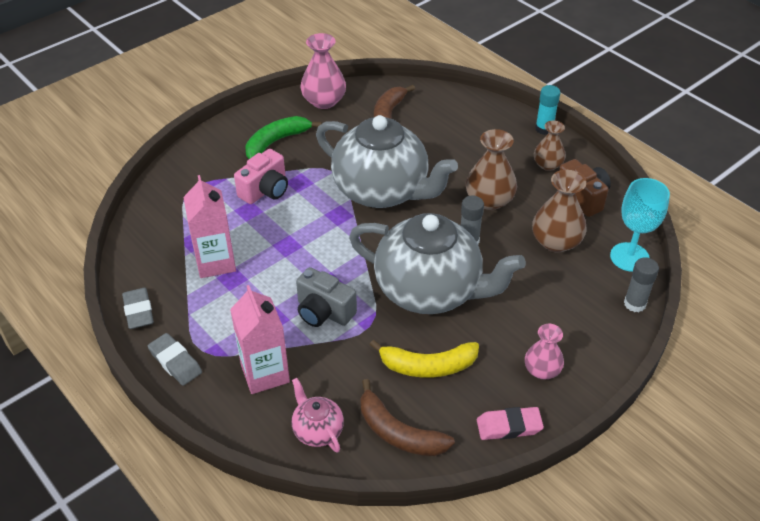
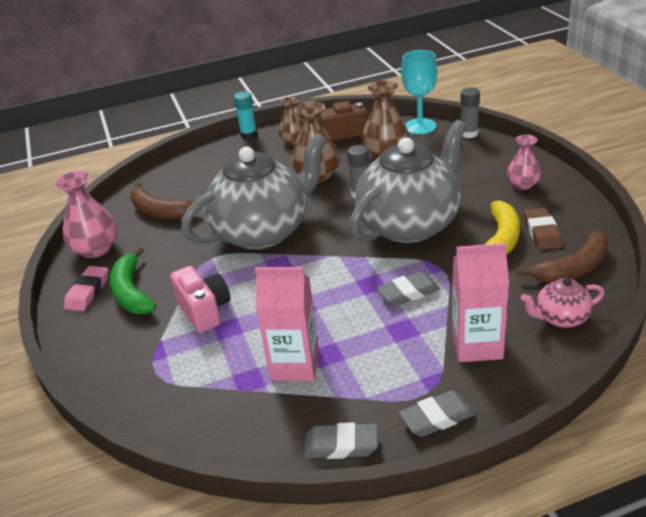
camera: 65 degrees left, 10 degrees down
grey camera [296,267,357,327] -> grey eraser [377,271,440,306]
pink eraser [477,407,544,440] -> pink eraser moved to [64,266,108,311]
none -> brown eraser [524,208,562,250]

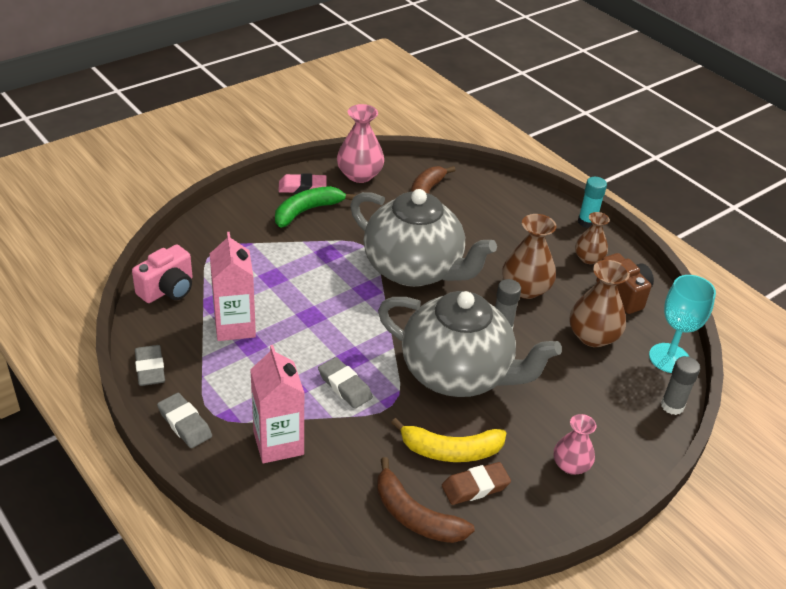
camera: 65 degrees right, 5 degrees up
pink camera [170,266,231,333] -> pink camera moved to [132,245,192,303]
pink teapot [521,277,605,328] -> none

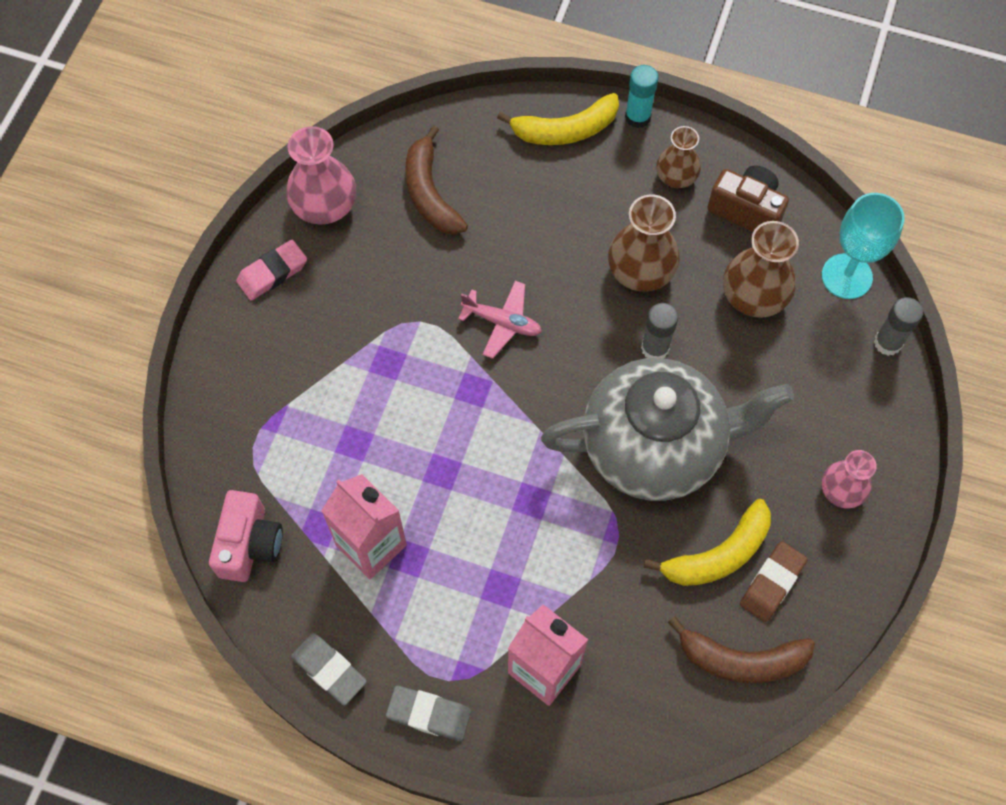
camera: 30 degrees left, 25 degrees up
green banana [275,186,356,228] -> none
grey eraser [318,357,373,409] -> none
grey teapot [350,189,497,287] -> pink plane [458,281,542,359]
none -> yellow banana [497,93,619,145]

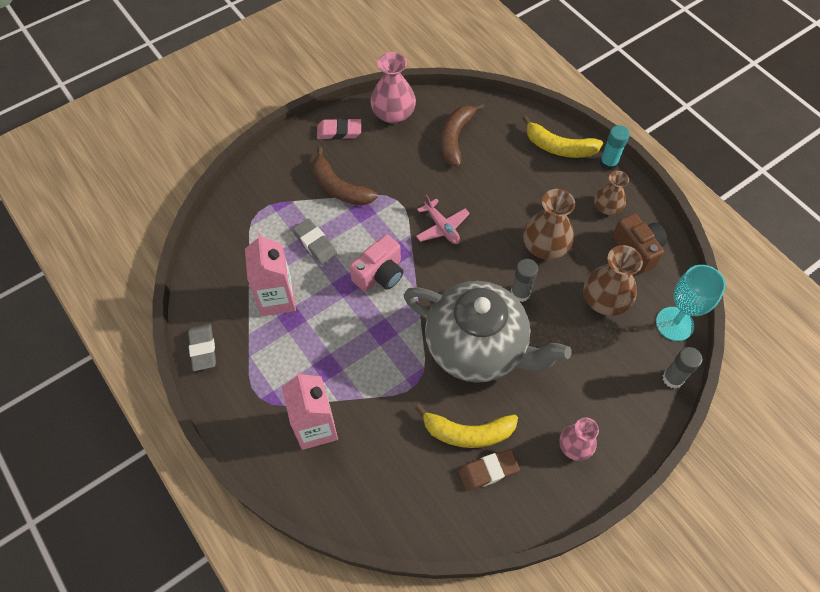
camera: 35 degrees right, 5 degrees down
pink camera [209,490,283,582] -> pink camera moved to [350,234,403,292]
grey eraser [386,686,471,741] -> grey eraser moved to [293,218,337,265]
brown banana [668,617,815,683] -> brown banana moved to [312,147,378,205]

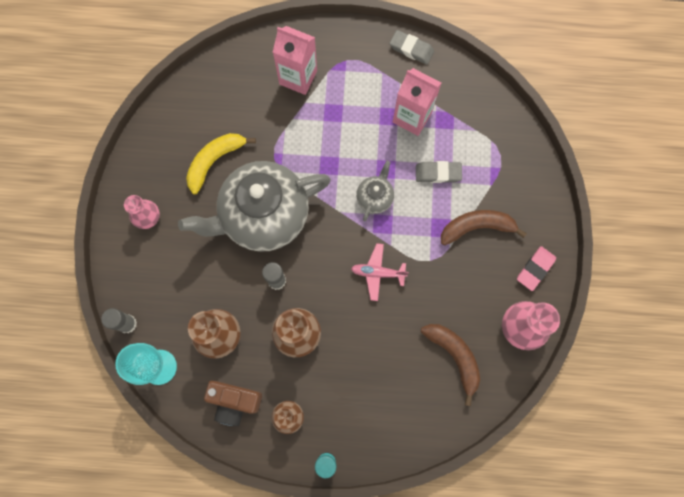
camera: 130 degrees right, 15 degrees up
pink camera [350,234,403,292] -> grey teapot [356,161,394,221]
brown eraser [458,449,520,491] -> none
yellow banana [522,116,603,158] -> none

